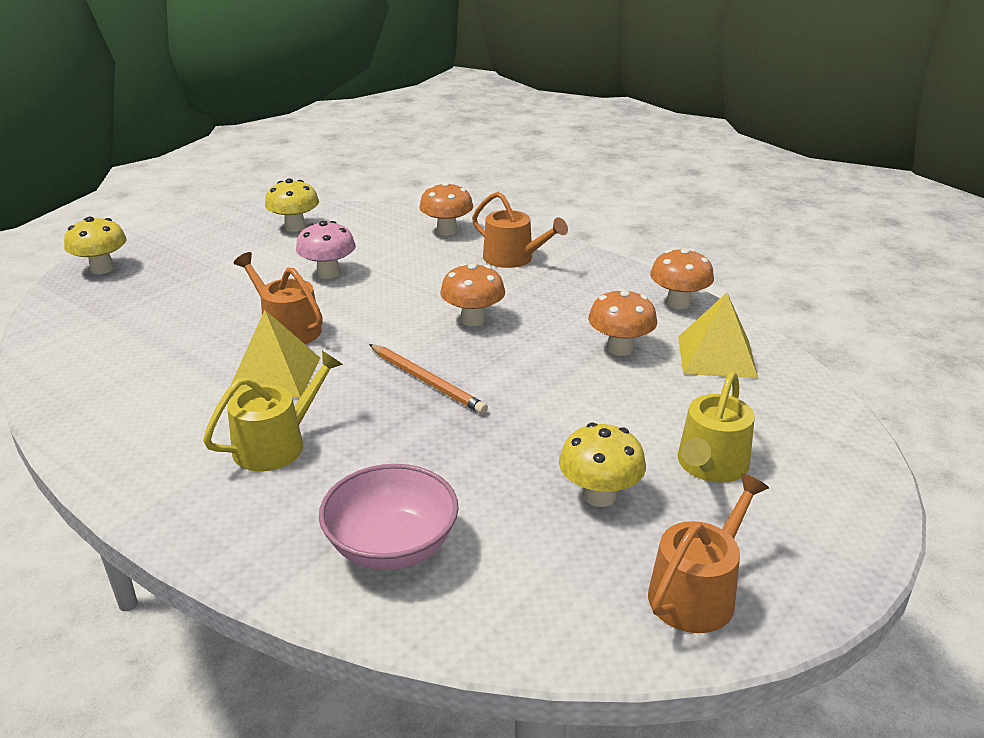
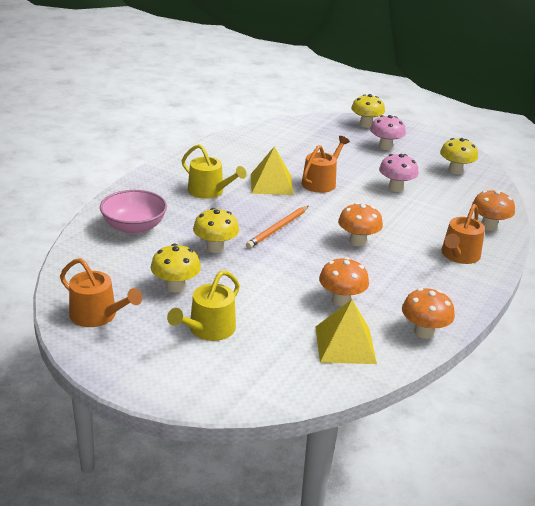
camera: 80 degrees right, 0 degrees up
yellow watering can [678,372,755,483] -> yellow watering can turned 75 degrees counterclockwise [167,270,240,341]
none -> yellow mushroom [193,208,239,253]
none -> pink mushroom [370,115,406,150]

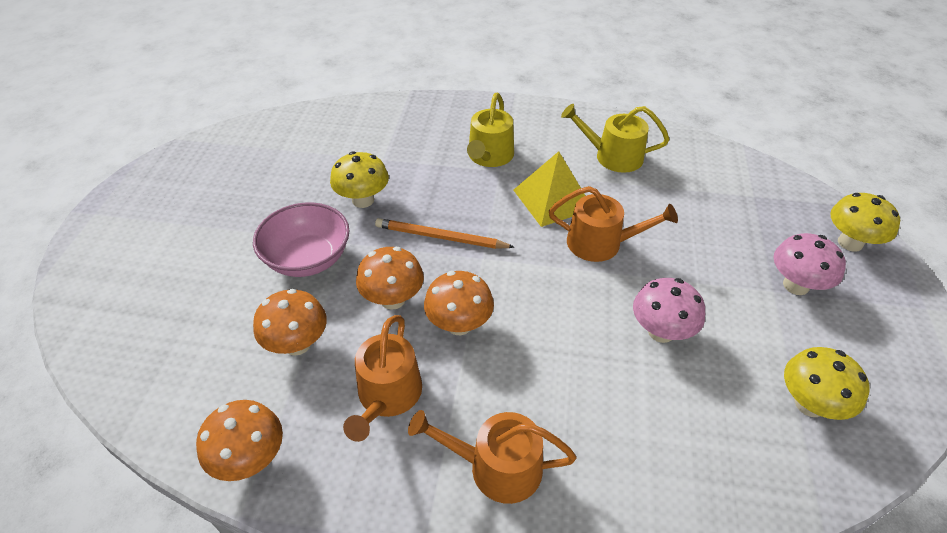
camera: 70 degrees right, 15 degrees up
orange watering can [60,258,142,327] -> orange watering can moved to [343,315,422,442]
pink bowl [100,190,167,234] -> pink bowl moved to [253,202,349,277]
yellow mushroom [151,243,201,293] -> none
yellow watering can [167,270,240,341] -> yellow watering can moved to [561,104,669,173]
yellow pyramid [315,300,377,364] -> none
orange mushroom [472,190,515,231] -> orange mushroom moved to [356,247,424,310]

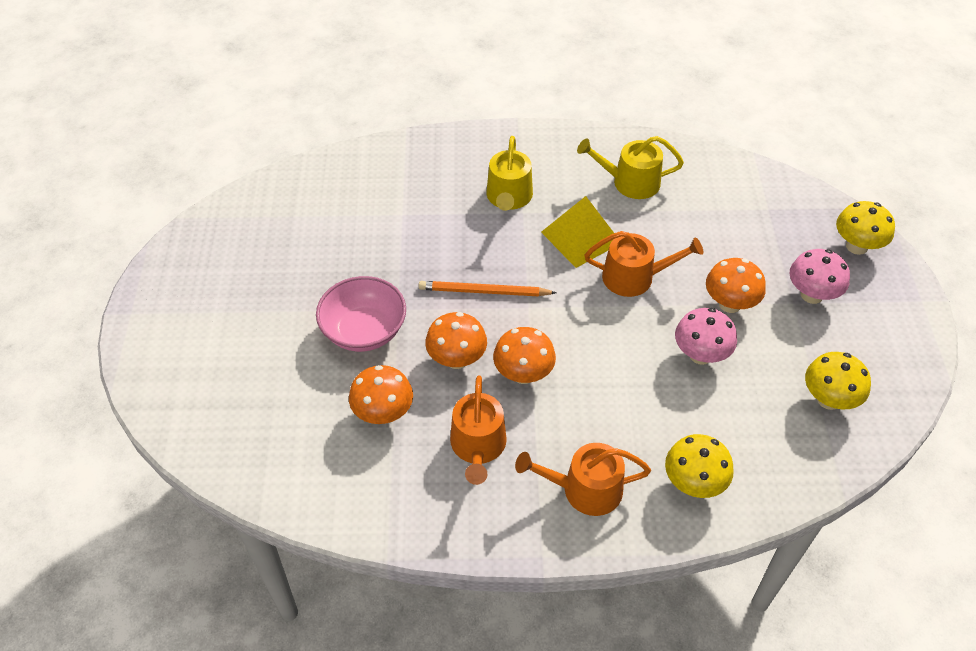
camera: 10 degrees left, 5 degrees up
orange mushroom [196,400,283,481] -> orange mushroom moved to [706,258,766,313]
yellow mushroom [330,151,389,208] -> yellow mushroom moved to [665,434,734,498]

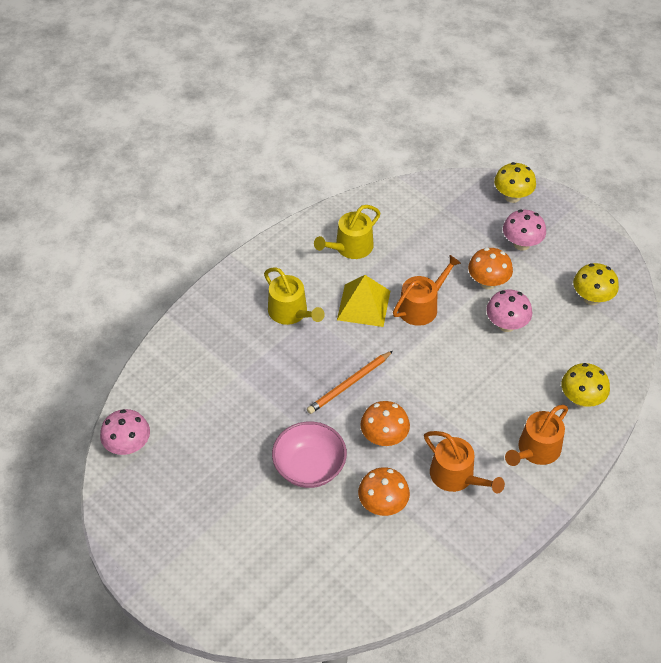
camera: 45 degrees left, 0 degrees up
orange mushroom [493,327,556,384] -> none
none -> pink mushroom [100,409,150,455]

